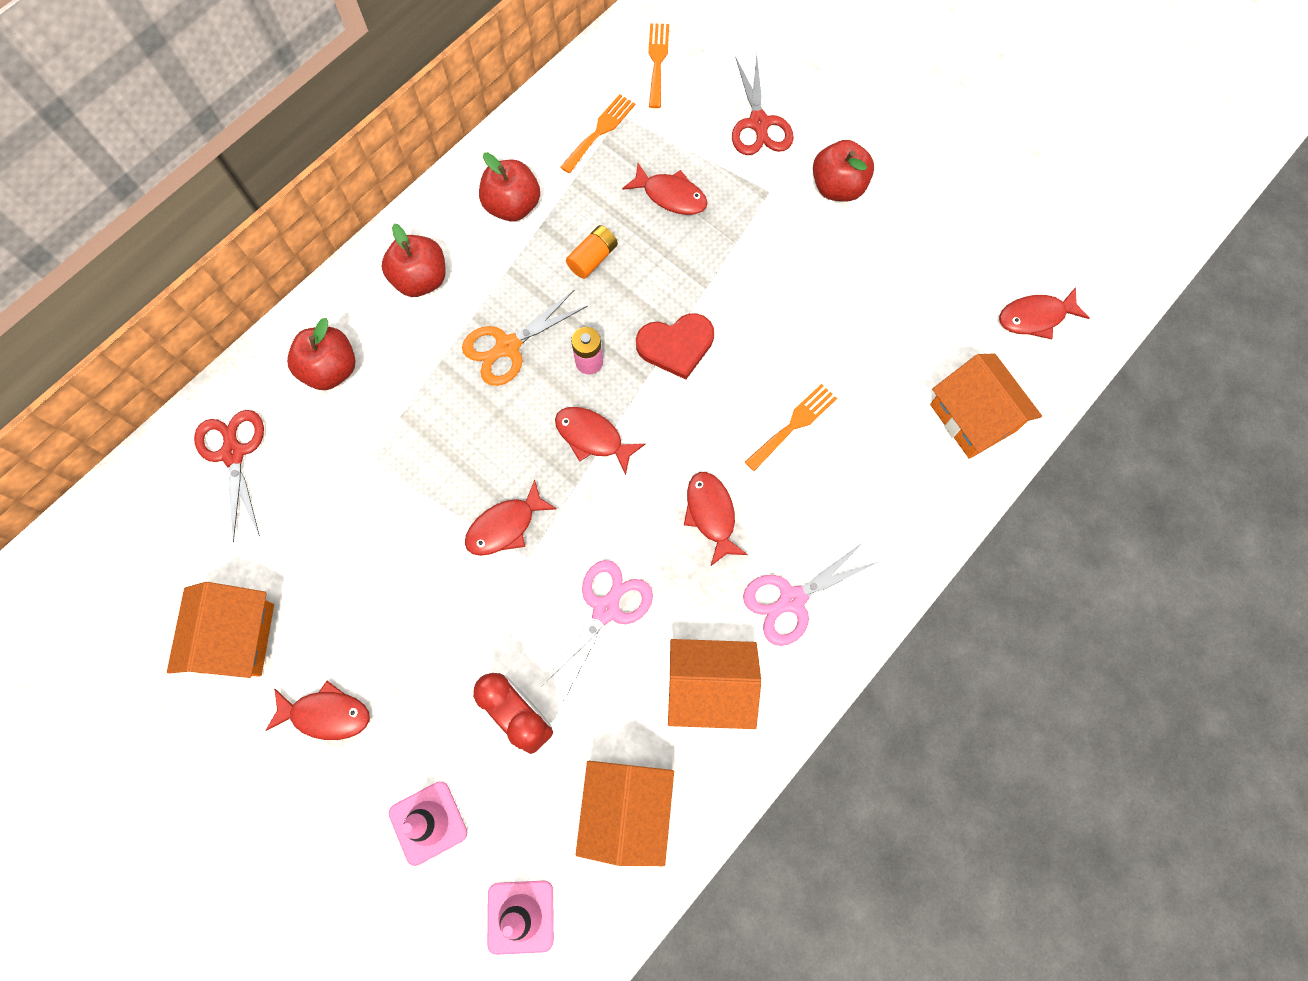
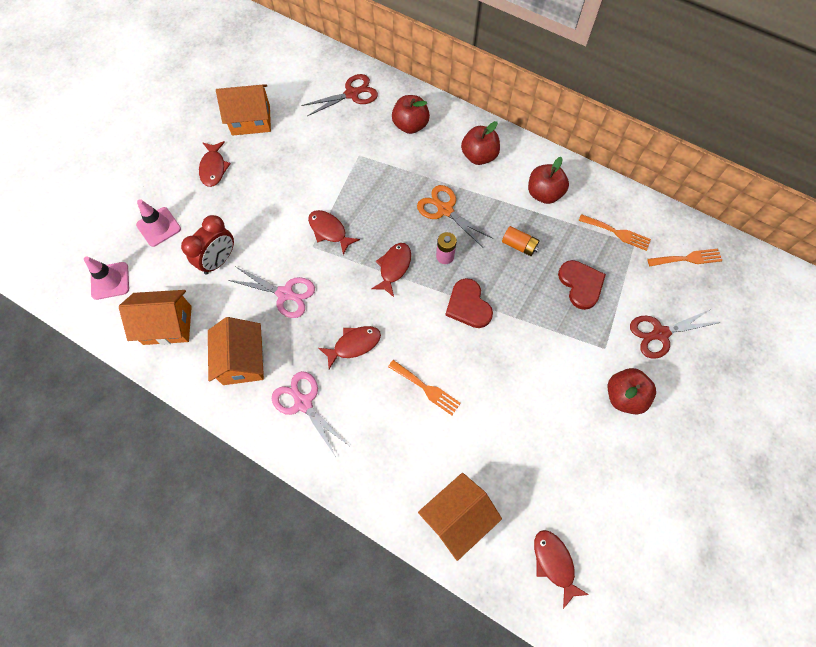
camera: 80 degrees right, 5 degrees down
red fish [622,163,708,215] -> red heart [558,260,606,310]

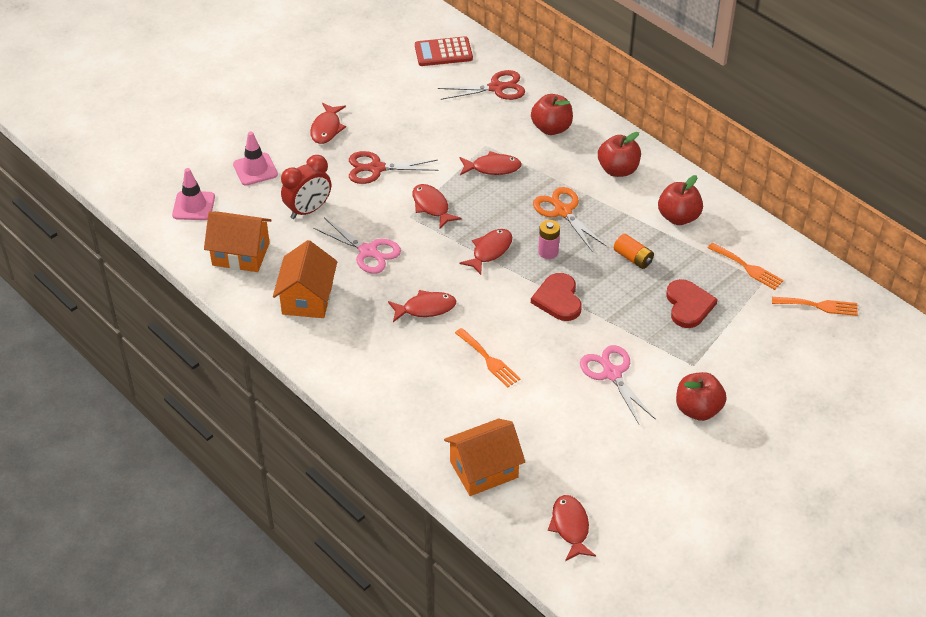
camera: 15 degrees right, 20 degrees down
orange house [216,84,271,136] -> none
pink scissors [272,371,348,457] -> pink scissors moved to [580,345,656,424]
red scissors [630,309,721,359] -> red scissors moved to [349,151,438,184]
none -> red calculator [415,36,473,66]
none -> red fish [460,151,522,175]

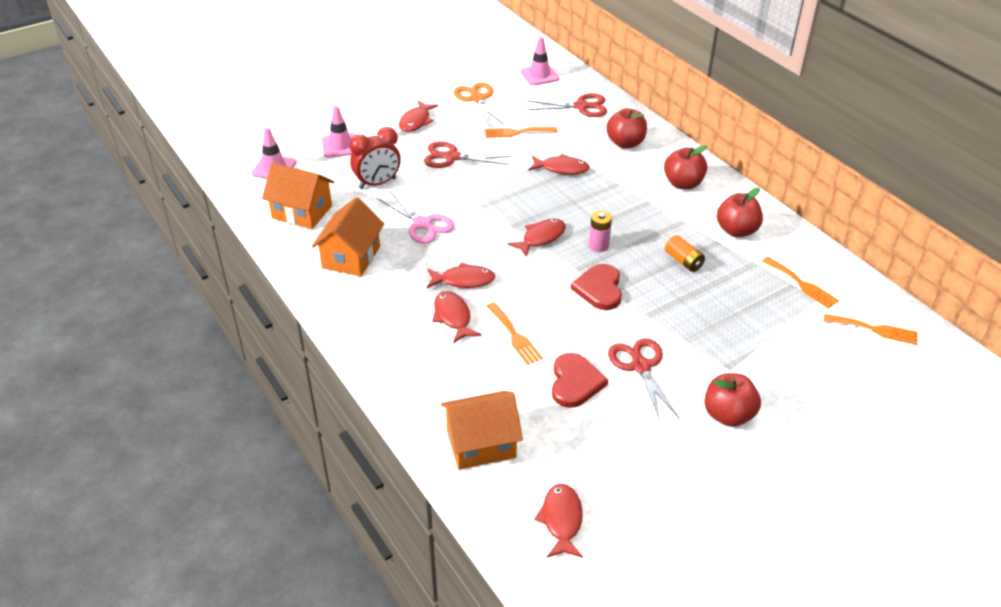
camera: 10 degrees right, 5 degrees down
red fish [412,184,462,229] -> red fish moved to [432,291,481,343]
red calculator [415,36,473,66] -> pink traffic cone [520,37,559,86]
orange scissors [533,187,606,251] -> orange scissors moved to [454,82,504,126]
pink scissors [580,345,656,424] -> red scissors [608,338,679,421]
red heart [666,279,718,328] -> red heart moved to [552,353,608,408]
none -> orange fork [485,127,557,138]

